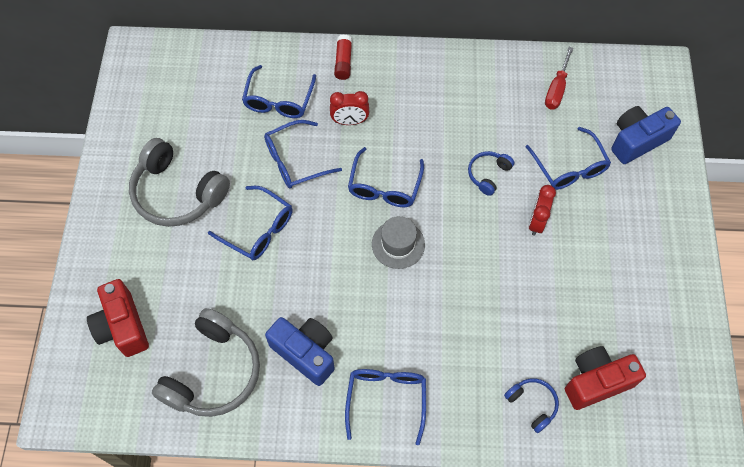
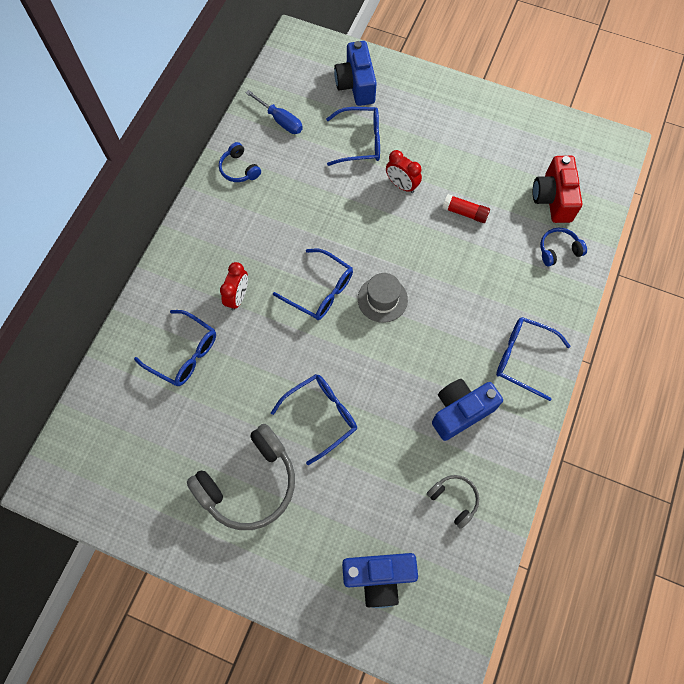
camera: 70 degrees left, 5 degrees up
red camera [87,279,149,357] -> blue camera [342,553,418,608]
grey headphones [152,308,260,417] -> grey headphones [427,475,479,529], size x0.49
blue glasses [264,120,342,188] -> none
red glue stick [334,34,352,80] -> red glue stick moved to [442,194,490,223]
blue headphones [468,151,514,196] -> blue headphones moved to [219,142,261,182]
red screwdriver [545,47,573,109] -> blue screwdriver [246,90,303,134]

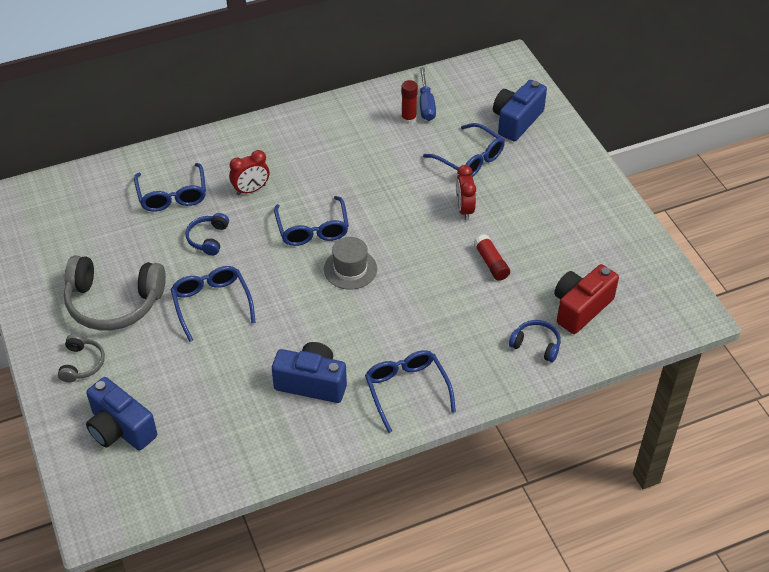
camera: 45 degrees right, 20 degrees down
blue headphones [219,142,261,182] -> blue headphones moved to [185,213,229,256]
blue glasses [271,374,357,465] -> blue glasses turned 120 degrees counterclockwise [171,266,256,342]
grey headphones [427,475,479,529] -> grey headphones moved to [58,334,105,383]
none -> red glue stick [401,80,418,124]

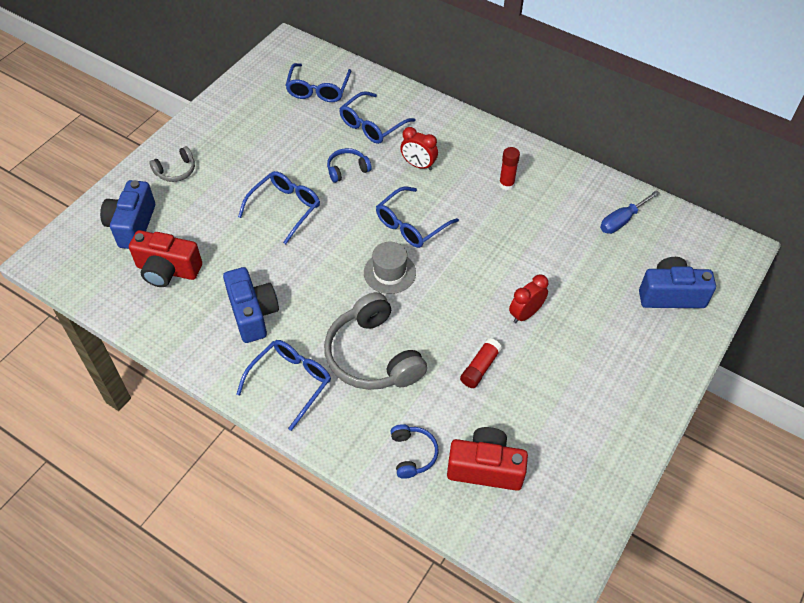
camera: 55 degrees right, 5 degrees up
grey headphones [64,255,166,330] -> grey headphones moved to [324,292,427,390]
red glue stick [401,80,418,124] -> red glue stick moved to [499,147,520,190]
blue glasses [423,123,505,177] -> blue glasses moved to [285,63,351,102]
none -> red camera [129,230,202,287]

